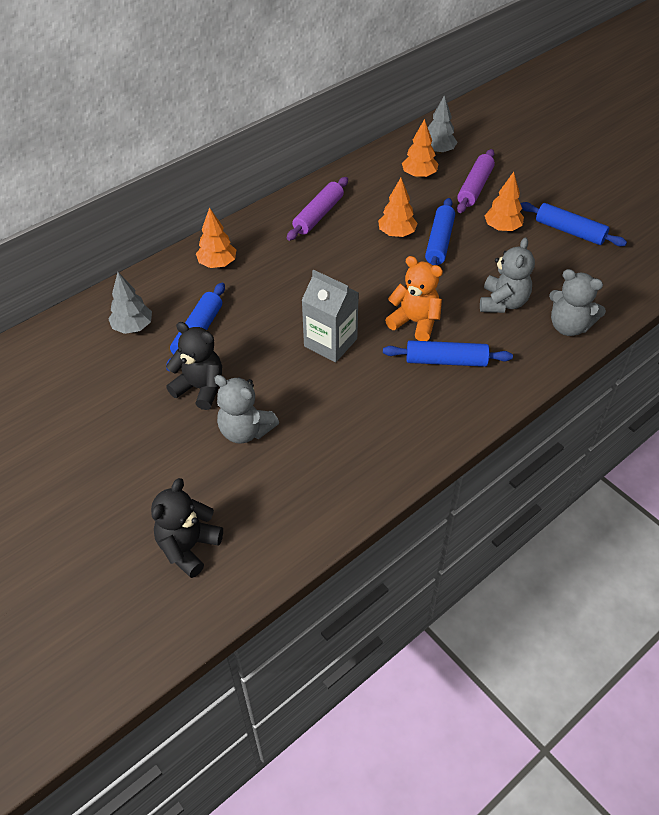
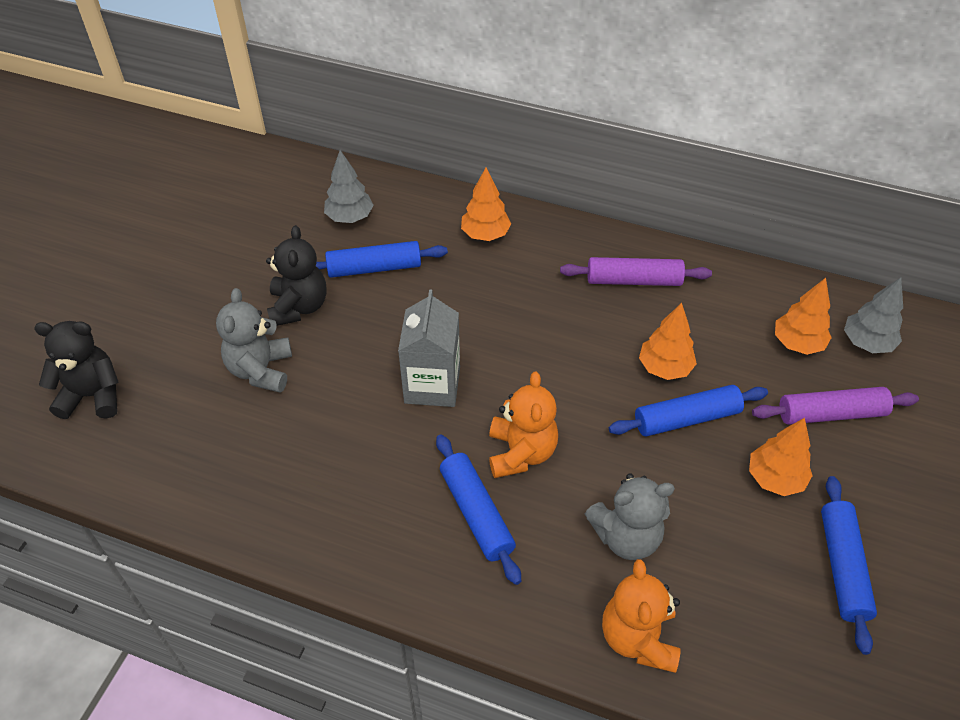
camera: 60 degrees right, 0 degrees up
grey teddy bear [549,269,606,336] -> orange teddy bear [602,559,681,673]

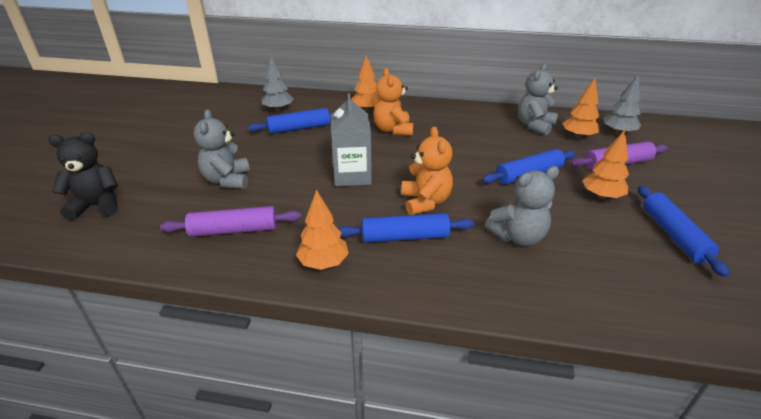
camera: 10 degrees left, 15 degrees down
black teddy bear [266,225,327,326] -> none
blue rolling pin [436,434,521,585] -> blue rolling pin turned 60 degrees counterclockwise [338,213,474,243]
purple rolling pin [560,257,712,286] -> purple rolling pin moved to [160,206,301,237]
orange teddy bear [602,559,681,673] -> orange teddy bear moved to [373,68,413,135]
orange tree [639,303,697,380] -> orange tree moved to [296,190,349,270]
none -> grey teddy bear [518,64,558,135]

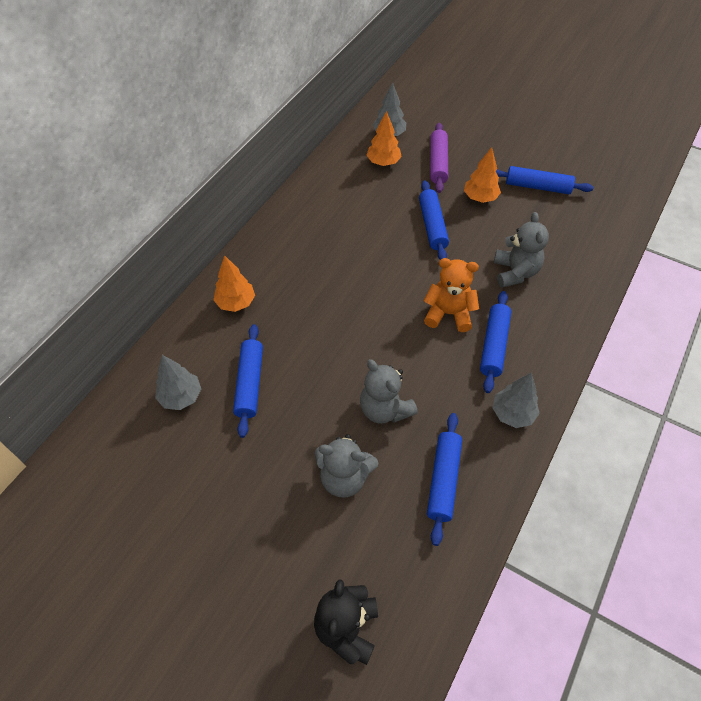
camera: 70 degrees left, 20 degrees up
purple rolling pin [160,206,301,237] -> blue rolling pin [427,413,462,546]
orange tree [296,190,349,270] -> grey tree [492,373,540,428]
grey carton [331,93,372,186] -> none
orange teddy bear [373,68,413,135] -> none
grey teddy bear [518,64,558,135] -> grey teddy bear moved to [360,359,418,424]

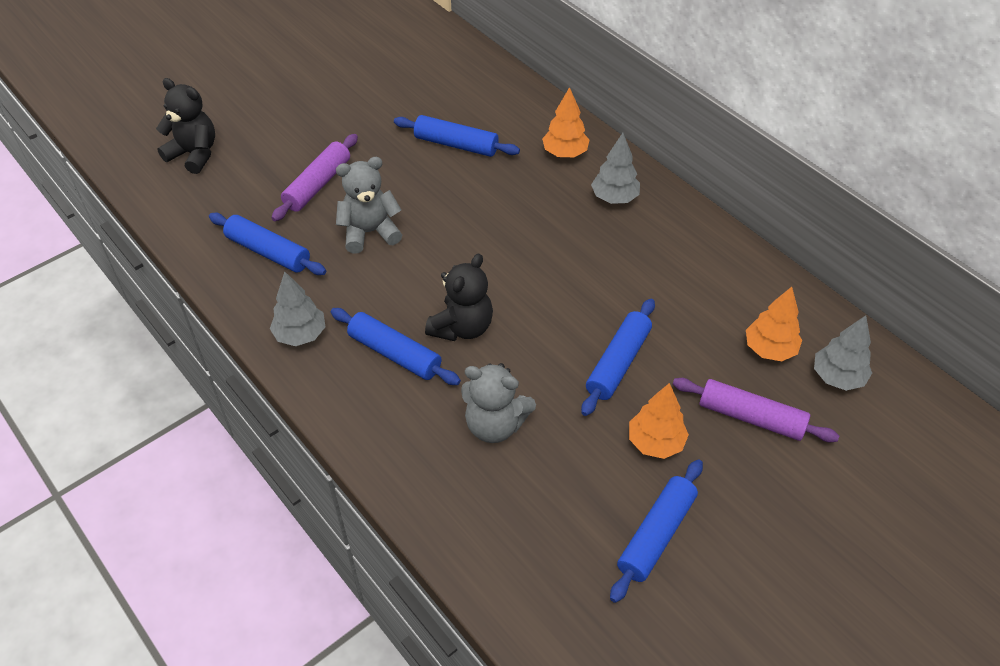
camera: 110 degrees right, 5 degrees down
grey tree [155,355,201,410] -> grey tree moved to [591,133,640,204]
grey teddy bear [315,434,379,498] -> purple rolling pin [272,134,358,221]
blue rolling pin [419,180,449,260] -> blue rolling pin turned 75 degrees counterclockwise [581,299,655,416]
orange teddy bear [424,258,479,332] -> black teddy bear [425,253,493,341]

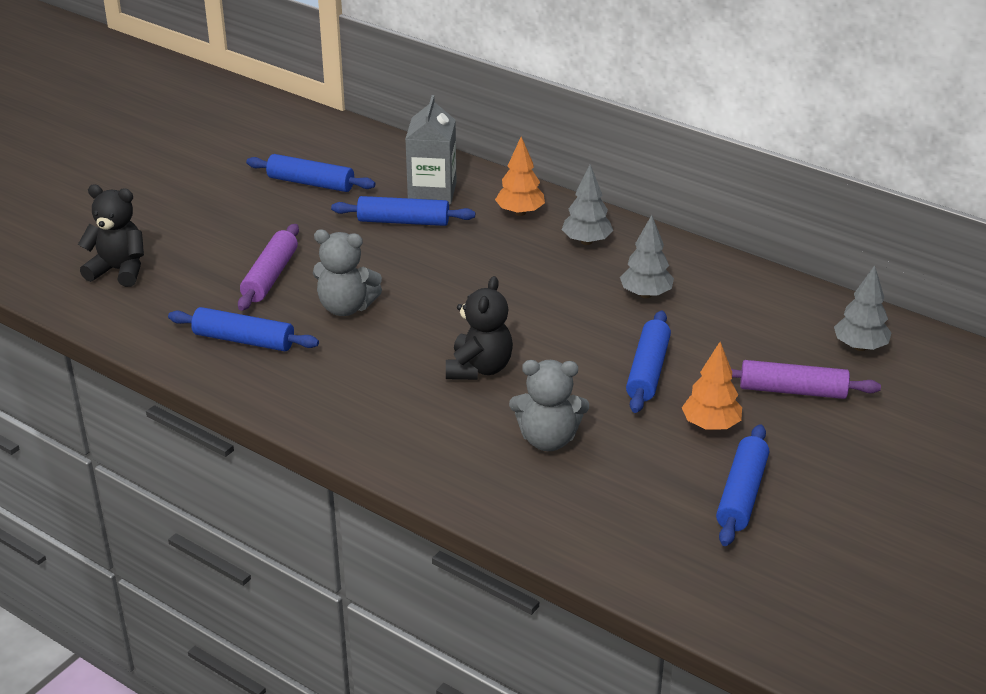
camera: 15 degrees left, 15 degrees down
grey tree [270,271,325,346] -> grey tree moved to [620,215,674,298]
blue rolling pin [331,308,461,385] -> blue rolling pin moved to [246,154,375,192]
grey teddy bear [336,157,402,253] -> grey teddy bear turned 135 degrees counterclockwise [313,229,382,316]
orange tree [746,287,802,361] -> none
none -> grey carton [405,95,456,205]

